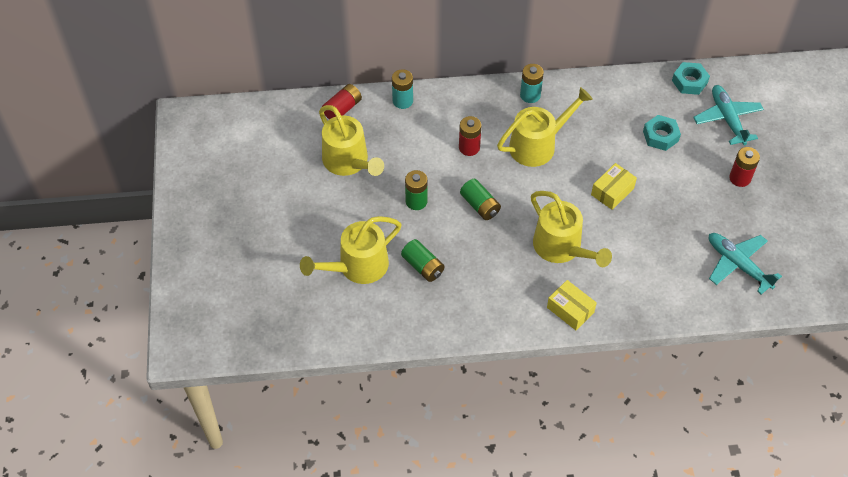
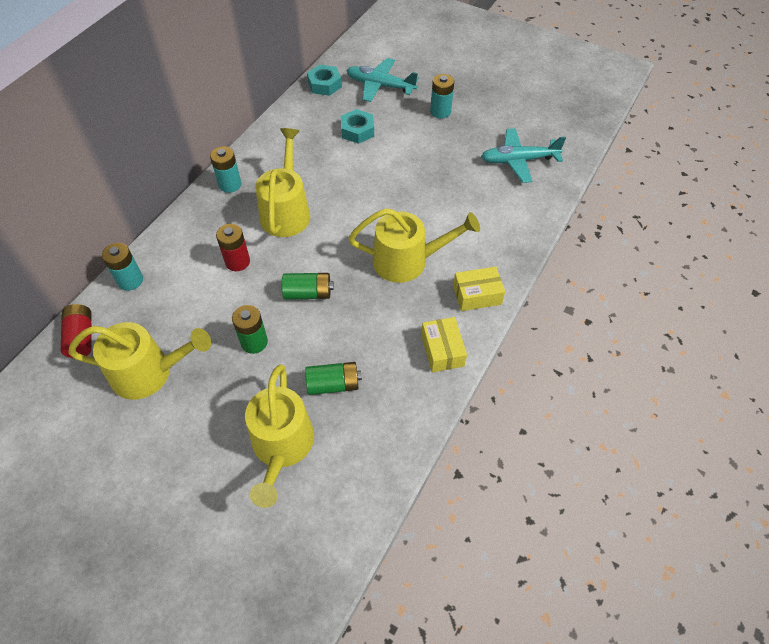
camera: 55 degrees left, 0 degrees up
yellow box [591,163,637,210] -> yellow box moved to [421,317,467,372]
red battery [729,147,760,187] -> turquoise battery [430,74,454,118]

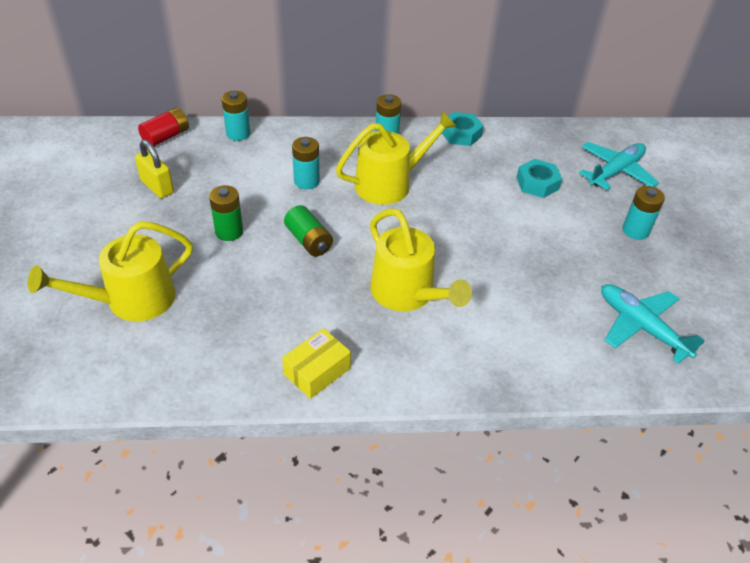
camera: 55 degrees right, 10 degrees down
yellow watering can [68,322,211,400] -> yellow padlock [135,140,174,198]
red battery [216,224,250,271] -> turquoise battery [292,137,320,189]
green battery [305,362,362,395] -> none
turquoise nut [307,65,342,96] -> turquoise nut moved to [442,112,484,146]
turquoise plane [347,58,419,102] -> turquoise plane turned 60 degrees clockwise [579,142,659,190]
yellow box [453,266,505,311] -> none

